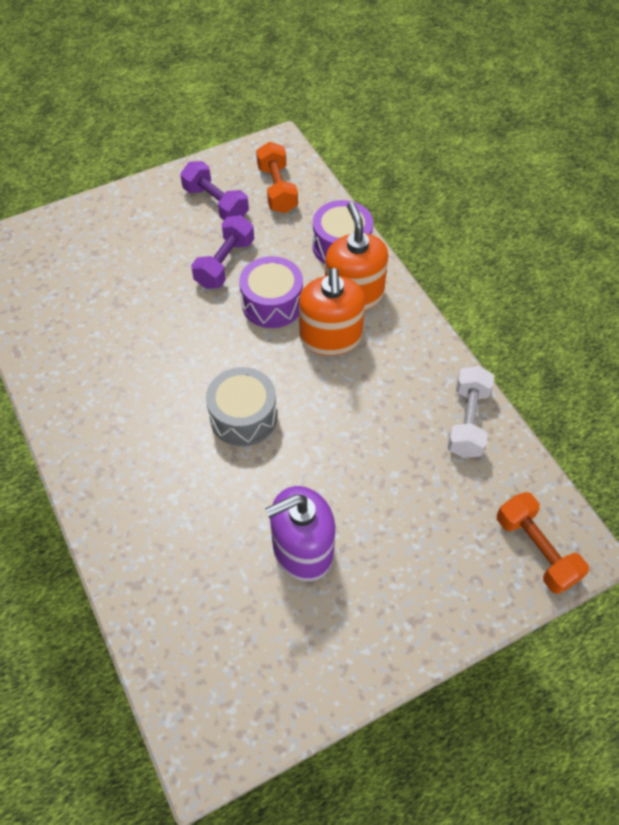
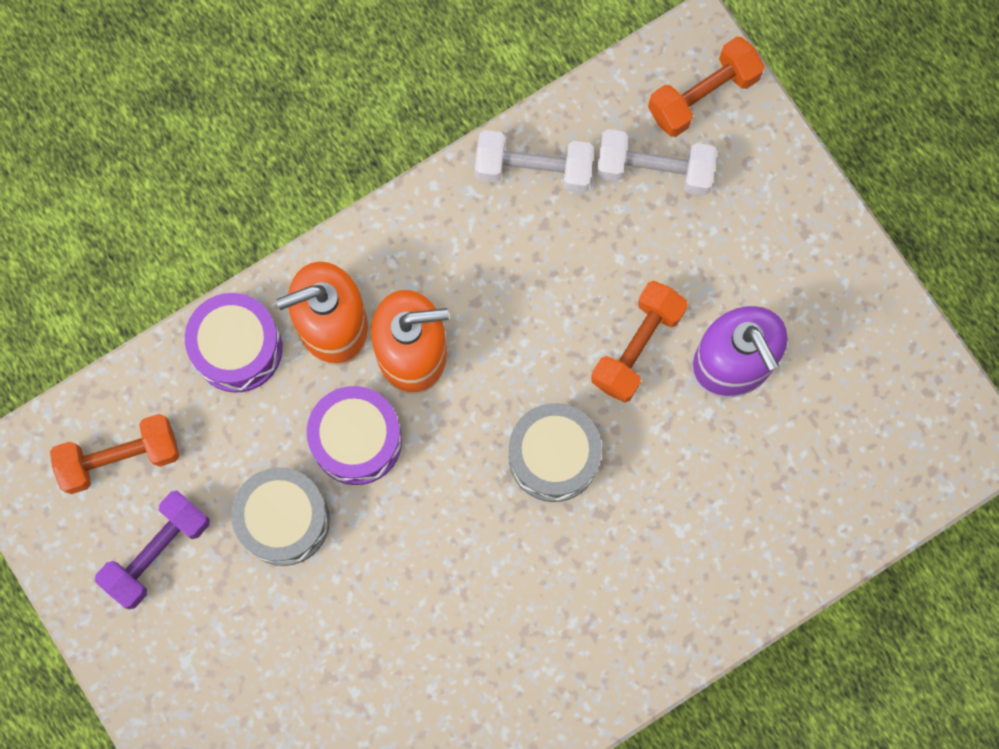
camera: 95 degrees left, 20 degrees up
purple dumbbell [191,215,254,289] -> grey drum [231,467,330,566]
none -> orange dumbbell [591,281,688,402]
none -> white dumbbell [596,129,717,196]

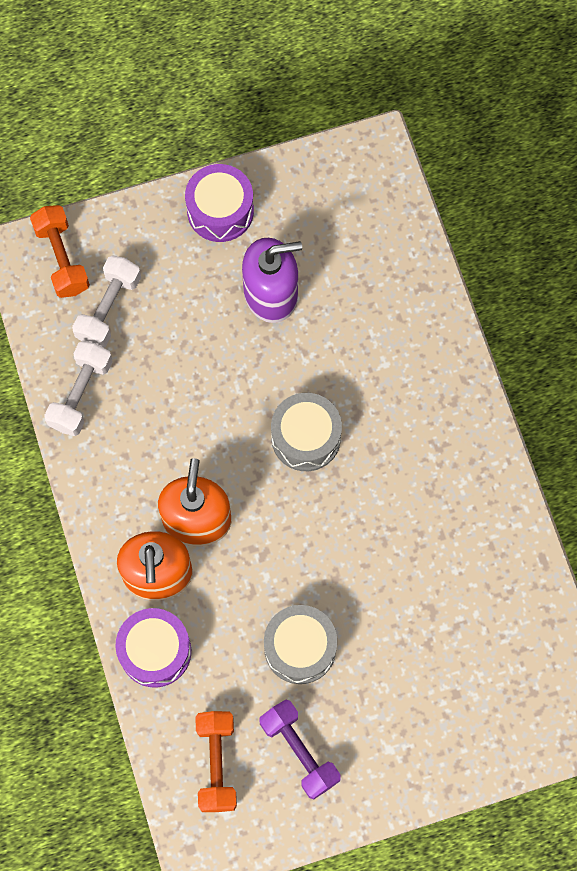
camera: 75 degrees left, 5 degrees down
purple drum [307,386,402,485] -> purple drum moved to [185,164,254,242]
orange dumbbell [591,281,688,402] -> none

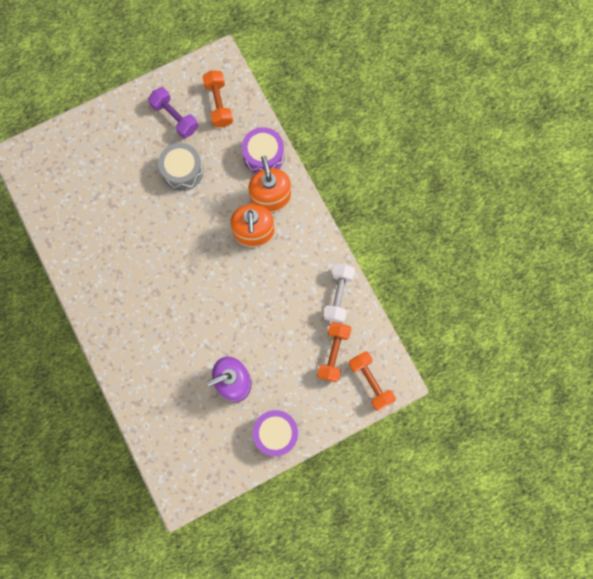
camera: 170 degrees right, 5 degrees up
white dumbbell [72,255,141,348] -> orange dumbbell [317,322,351,382]
grey drum [271,393,342,471] -> none

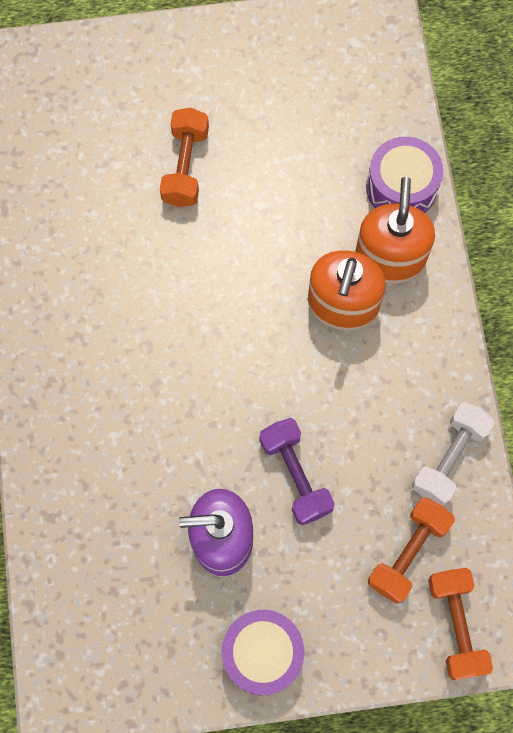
camera: 20 degrees right, 5 degrees down
purple dumbbell [148,87,198,138] -> purple dumbbell moved to [260,418,335,525]
grey drum [158,143,203,191] -> none
orange dumbbell [202,70,233,127] -> orange dumbbell moved to [160,108,209,207]

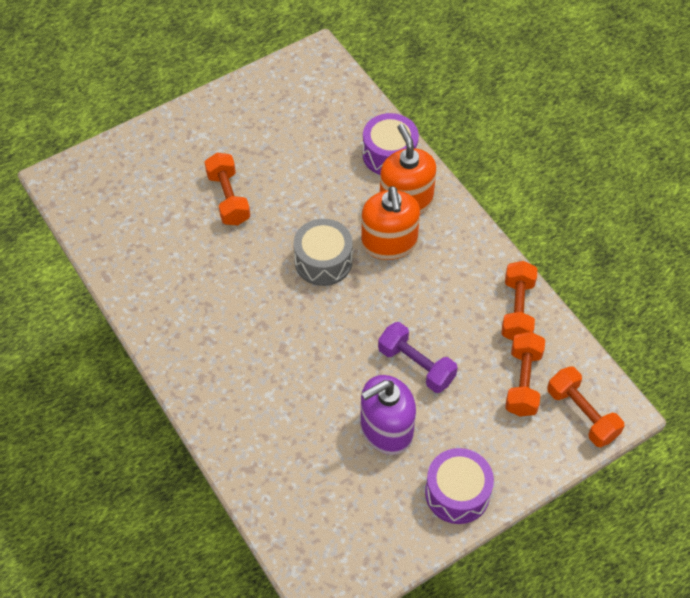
camera: 25 degrees left, 15 degrees down
white dumbbell [412,402,495,506] -> orange dumbbell [502,261,538,341]
none -> grey drum [294,219,353,286]

